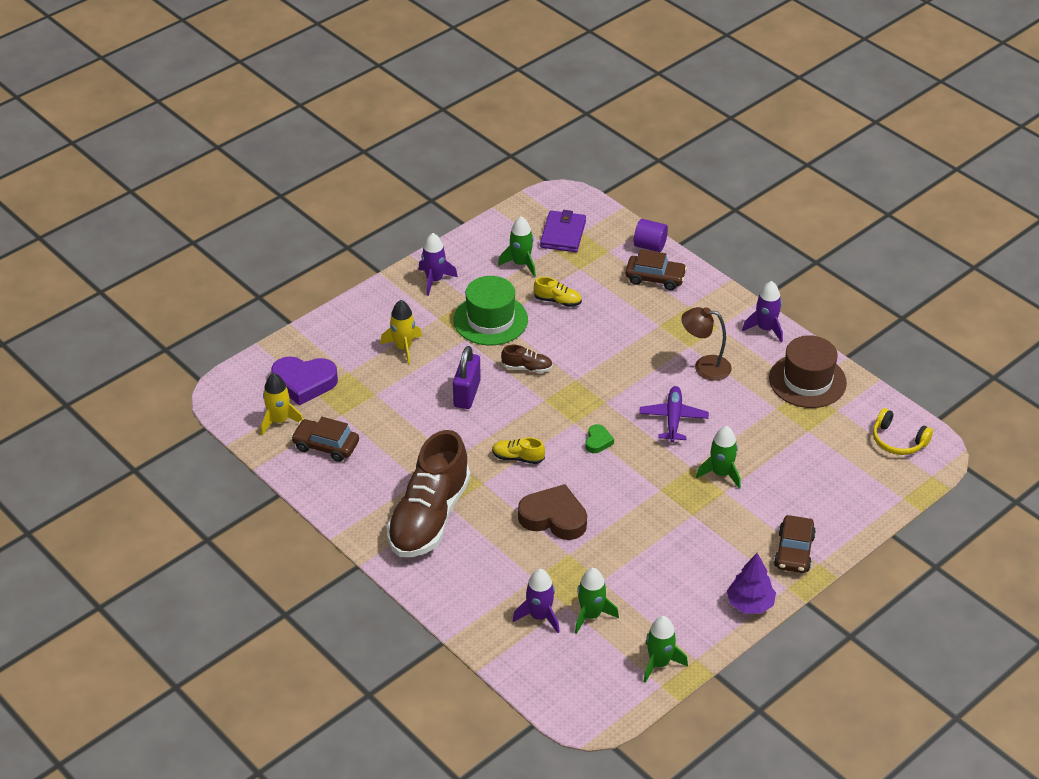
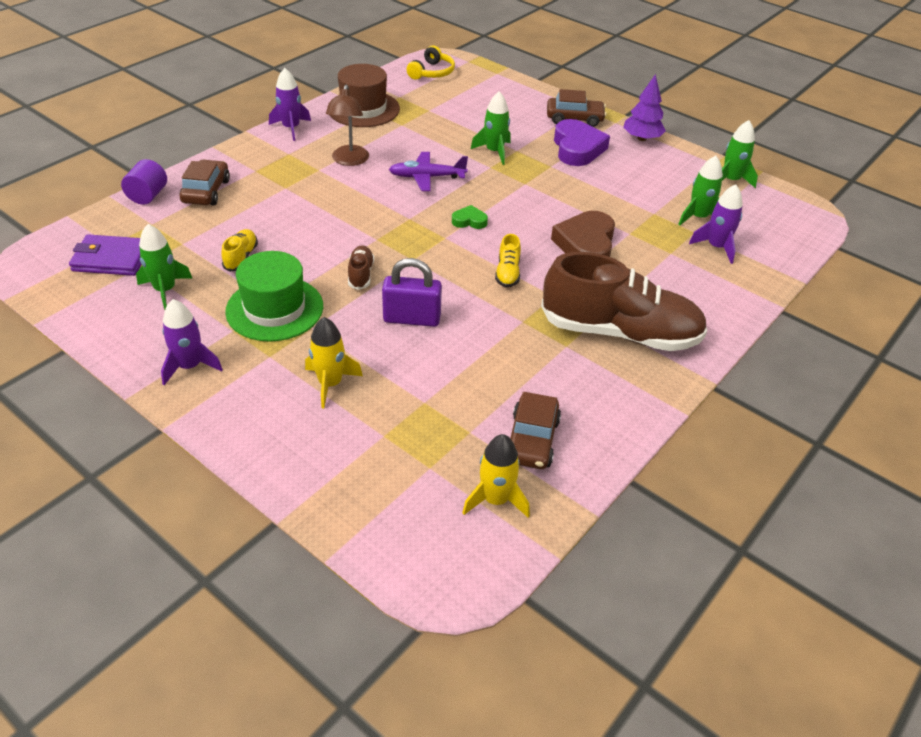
camera: 100 degrees left, 0 degrees up
purple heart [271,356,338,405] -> purple heart moved to [554,119,610,166]

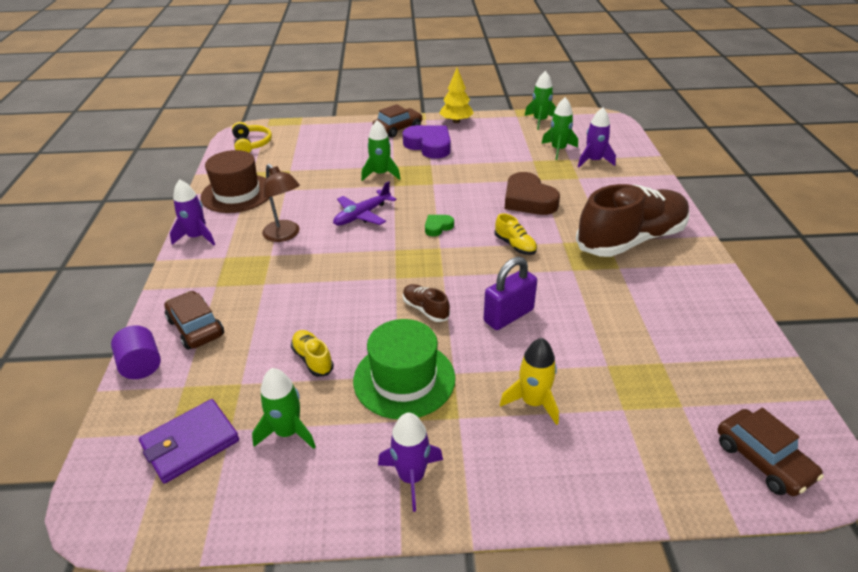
camera: 40 degrees left, 5 degrees down
yellow rocket [462,434,530,518] -> none
brown car [510,392,561,469] -> brown car moved to [718,408,824,496]
purple tree [623,74,666,141] -> yellow tree [439,68,474,123]

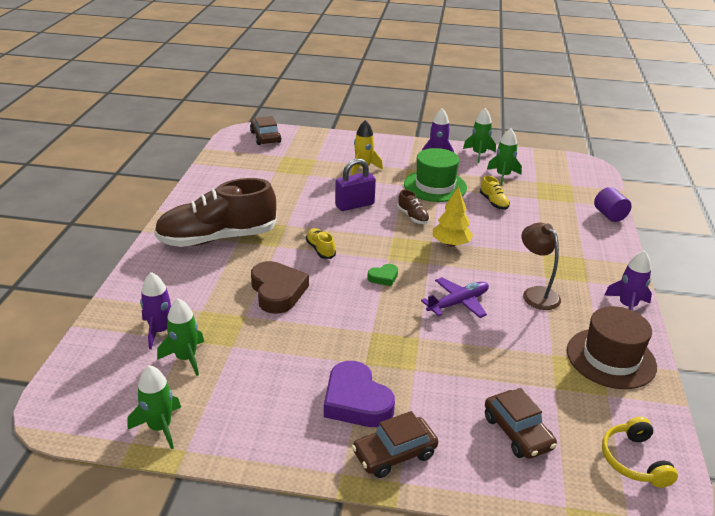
camera: 170 degrees left, 5 degrees down
purple wallet [139,399,239,484] -> none
brown car [164,291,224,350] -> brown car moved to [485,388,557,459]
green rocket [361,120,400,181] -> green rocket moved to [463,108,496,163]
yellow tree [439,68,474,123] -> yellow tree moved to [433,186,473,247]

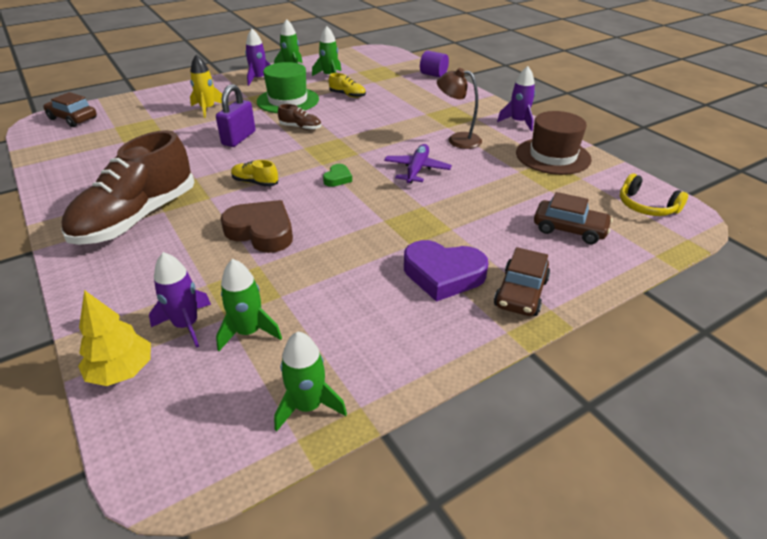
camera: 40 degrees left, 5 degrees up
yellow tree [433,186,473,247] -> yellow tree moved to [78,290,151,386]

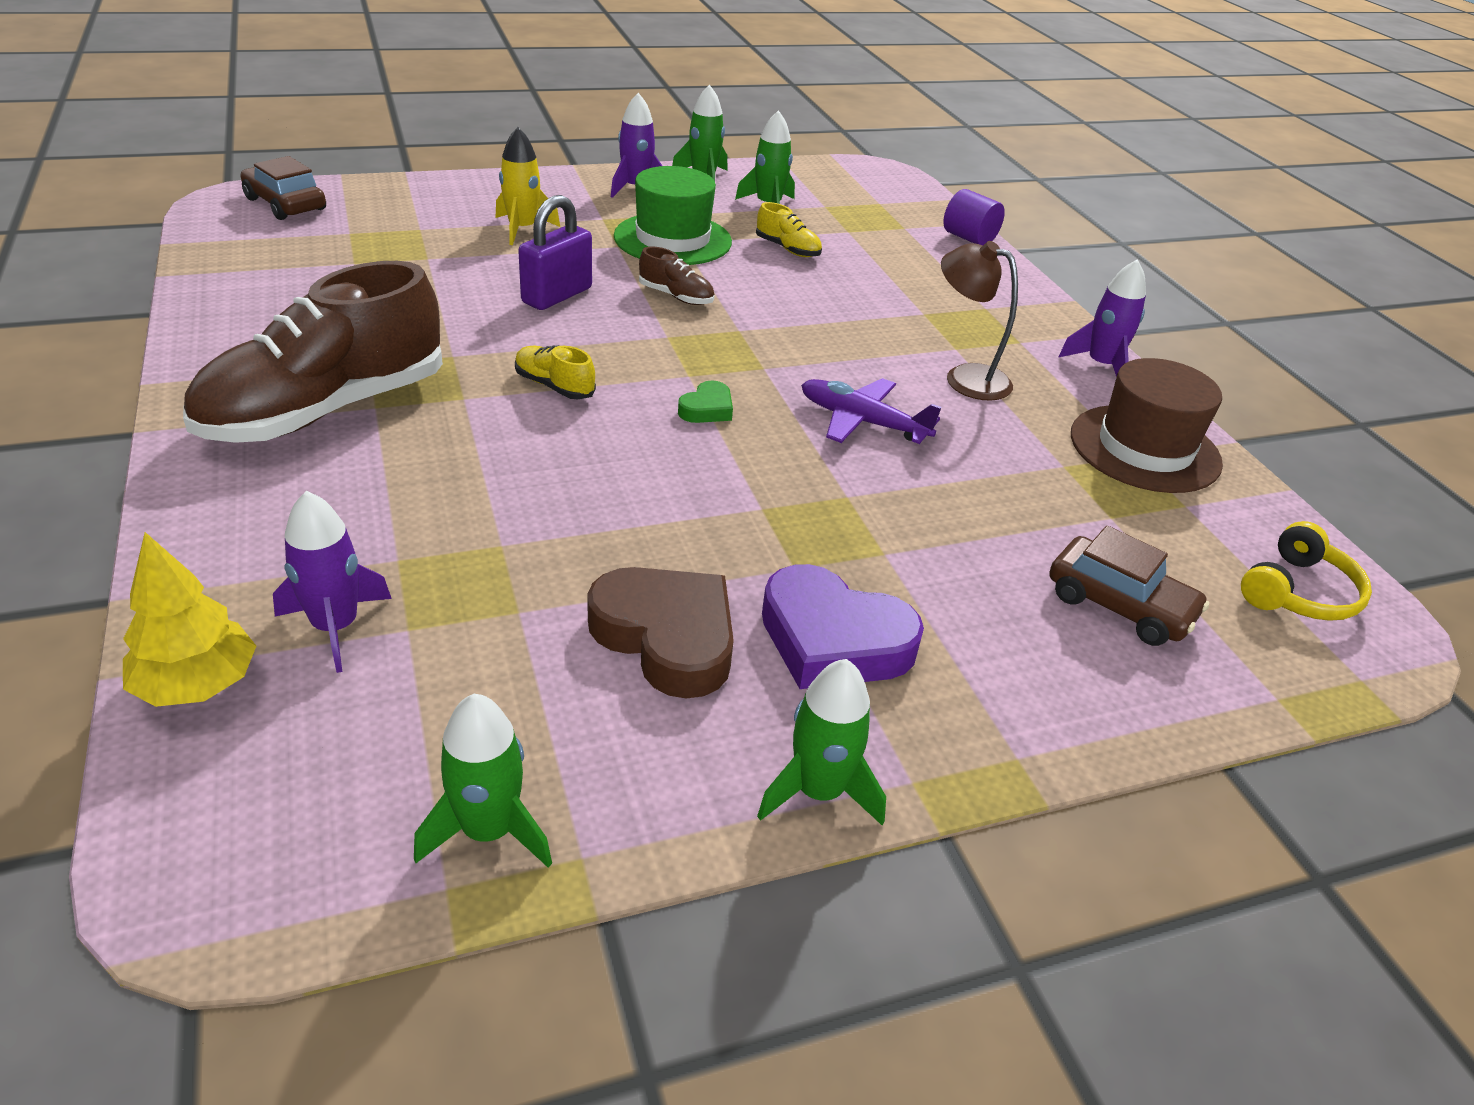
camera: 10 degrees right, 0 degrees up
green rocket [216,259,282,351] -> green rocket moved to [757,659,886,825]
brown heart [220,200,293,253] -> brown heart moved to [587,567,734,698]
purple plane [384,144,452,183] -> purple plane turned 90 degrees counterclockwise [801,378,942,444]
brown car [494,247,550,316] -> none
yellow headphones [620,173,688,216] -> yellow headphones turned 105 degrees counterclockwise [1241,521,1372,621]

